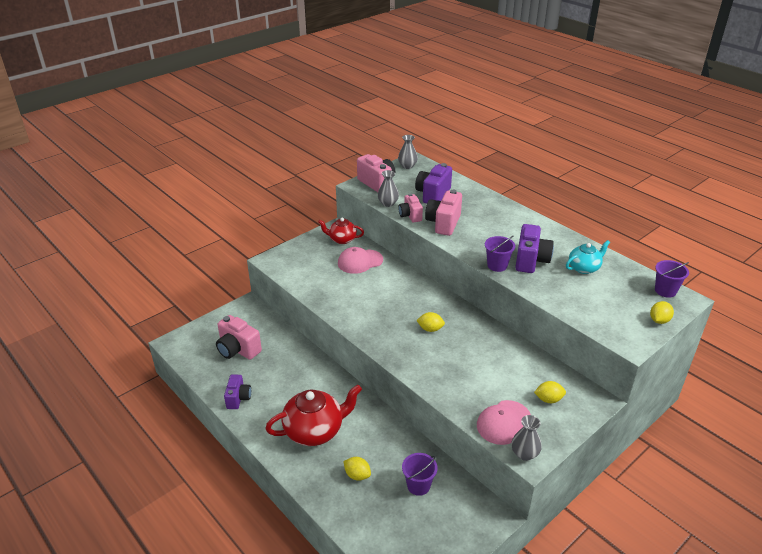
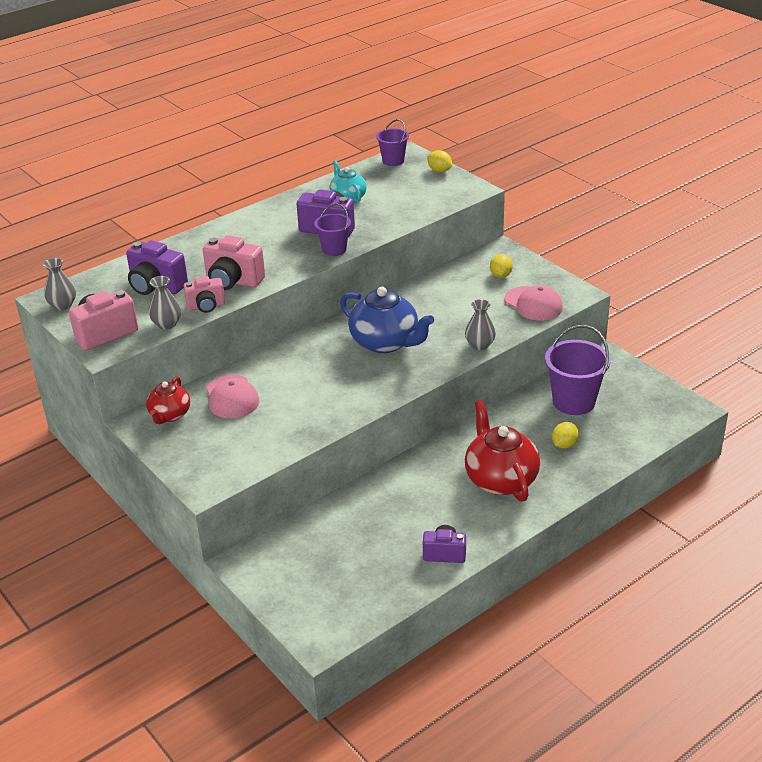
camera: 85 degrees left, 0 degrees up
pink camera [216,315,262,360] -> none
purple bucket [402,453,438,496] -> purple bucket [545,325,610,415], size x1.69
yellow lemon [416,312,445,332] -> blue teapot [340,287,434,353]
grey vase [511,415,542,461] -> grey vase moved to [465,299,496,350]

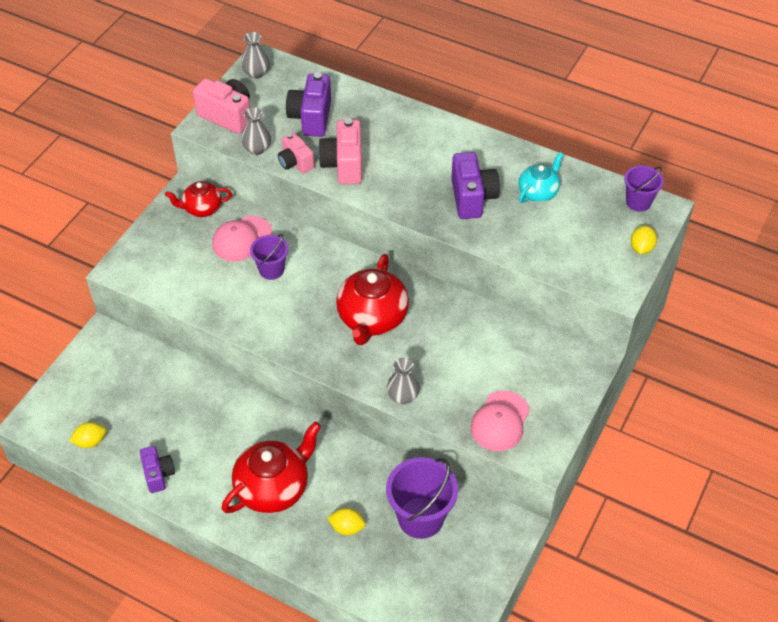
camera: 65 degrees right, 15 degrees up
purple bucket [314,203,351,256] -> purple bucket moved to [250,234,288,280]
blue teapot [340,287,434,353] -> red teapot [336,254,409,345]
yellow lemon [490,254,513,278] -> yellow lemon moved to [69,422,106,448]

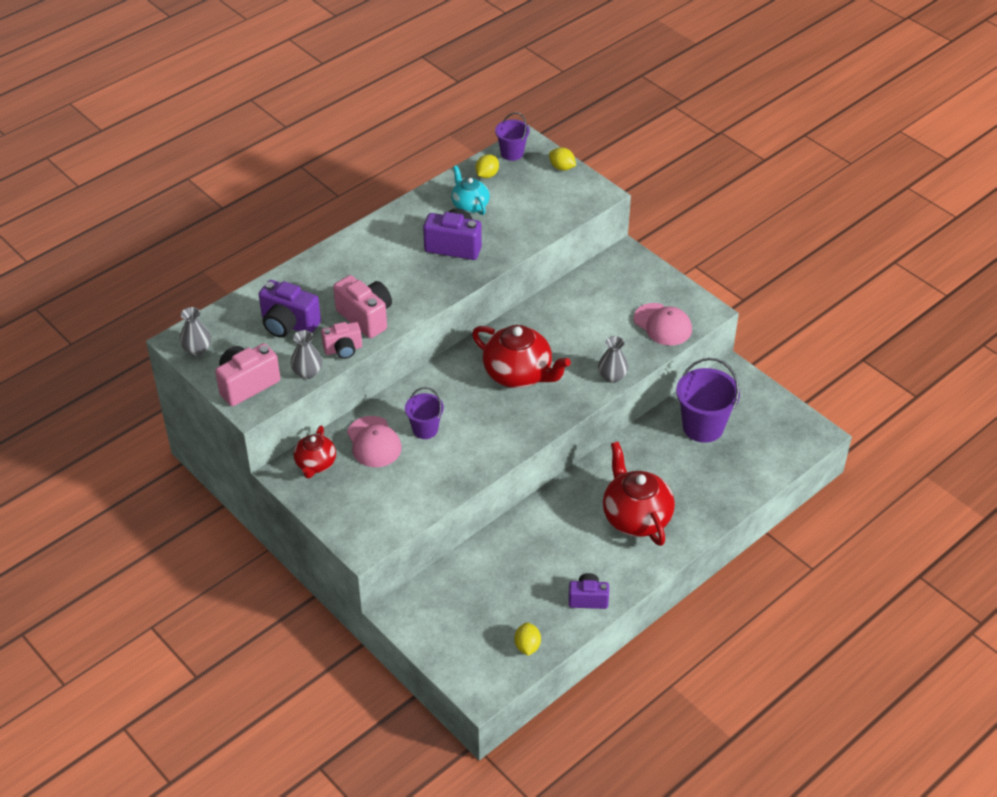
camera: 70 degrees left, 5 degrees down
pink camera [318,118,362,184] -> pink camera turned 150 degrees counterclockwise [333,275,392,338]
yellow lemon [328,508,365,535] -> yellow lemon moved to [475,154,499,178]

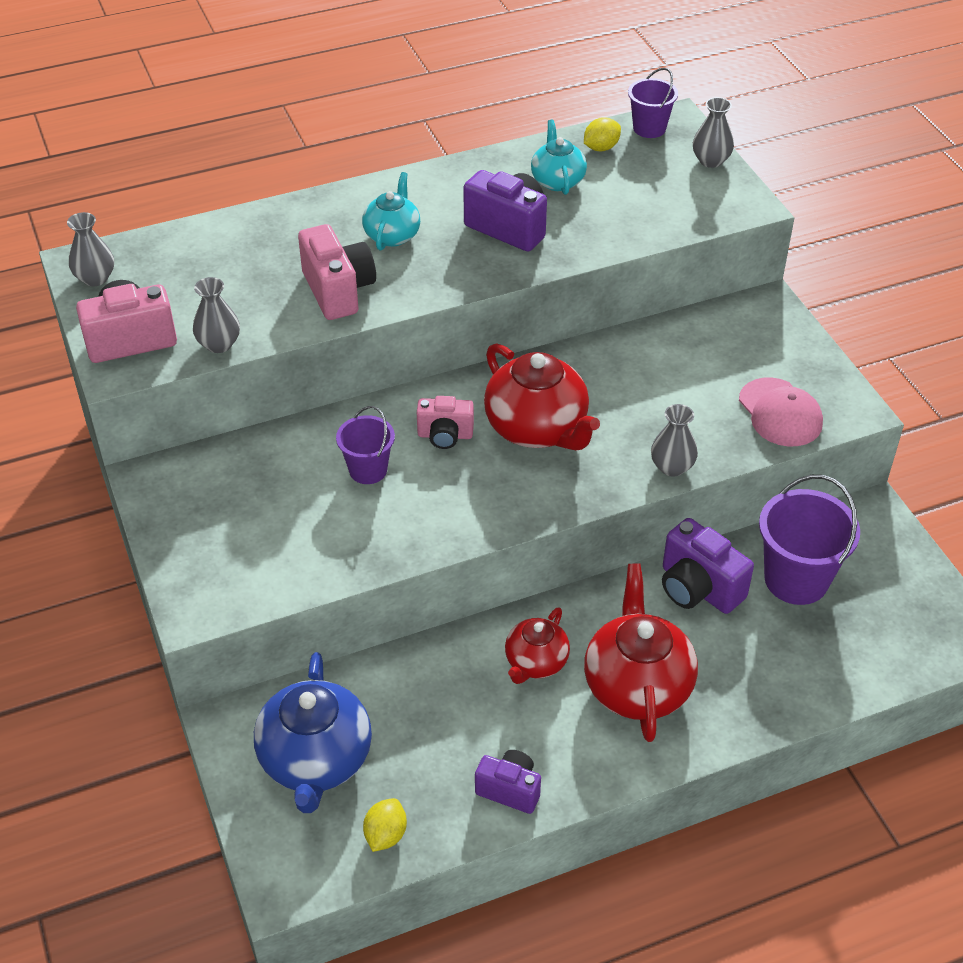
camera: 20 degrees right, 0 degrees up
purple camera [259,280,321,338] -> purple camera moved to [662,518,754,614]
red teapot [293,426,336,478] -> red teapot moved to [505,608,570,684]
pink camera [321,322,362,359] -> pink camera moved to [417,396,474,449]
pink cap [347,416,402,467] -> none
yellow lemon [549,147,576,171] -> grey vase [693,97,734,168]
none -> blue teapot [254,652,372,813]
none -> turquoise teapot [362,172,420,251]

